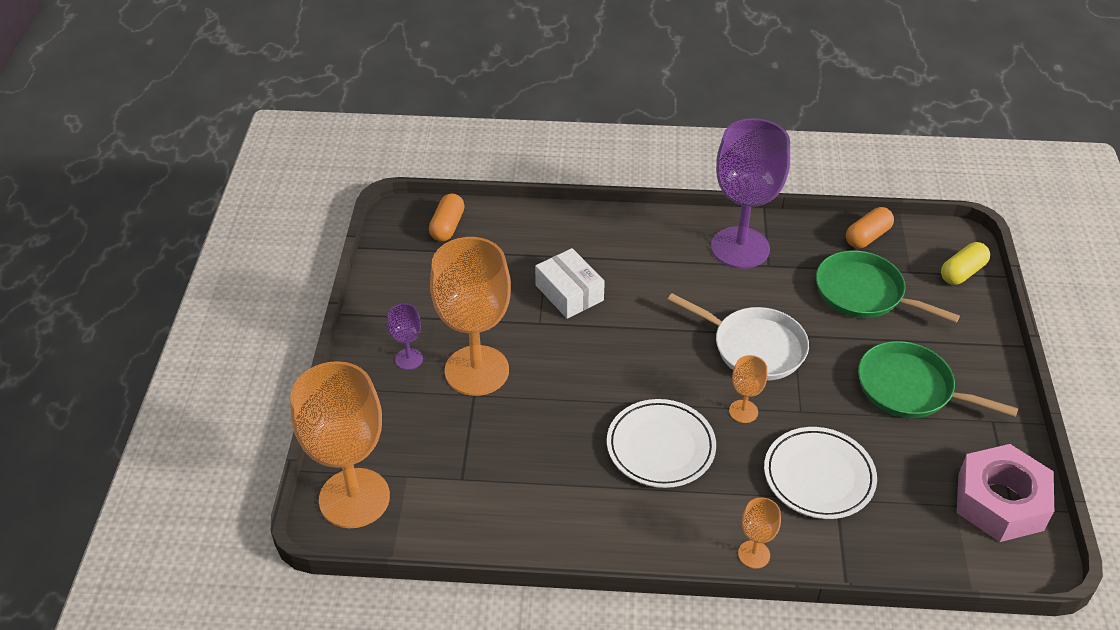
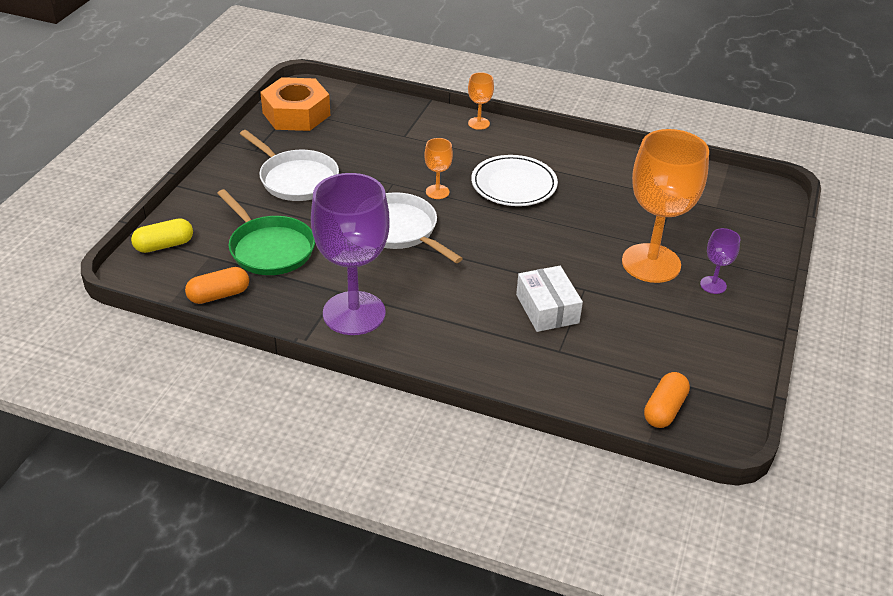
camera: 165 degrees left, 5 degrees down
orange goblet [290,361,390,528] -> none
white plate [764,427,877,519] -> none
green pan [858,341,1018,418] -> white pan [240,130,339,201]
pink nut [957,444,1054,542] -> orange nut [260,77,330,131]

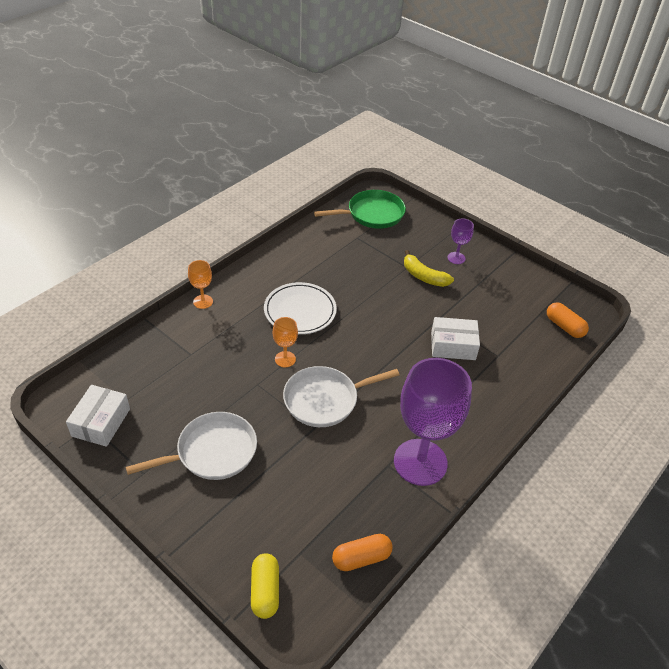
camera: 70 degrees left, 5 degrees up
orange capsule [185,267,249,304] -> orange capsule turned 75 degrees clockwise [332,534,393,571]
green pan [217,189,315,275] -> green pan moved to [314,190,406,229]
orange nut [260,77,330,131] -> white box [66,385,130,447]
orange goblet [622,129,709,283] -> yellow banana [404,250,454,287]

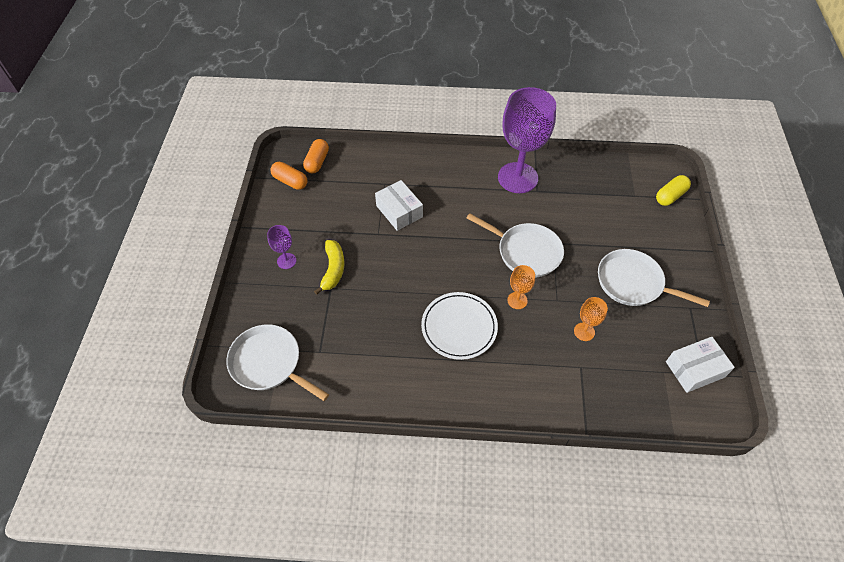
camera: 125 degrees left, 10 degrees up
orange goblet [188,260,213,309] -> orange goblet moved to [574,297,608,341]
green pan [314,190,406,229] -> white pan [226,324,329,401]
orange capsule [332,534,393,571] -> orange capsule moved to [270,162,308,190]

